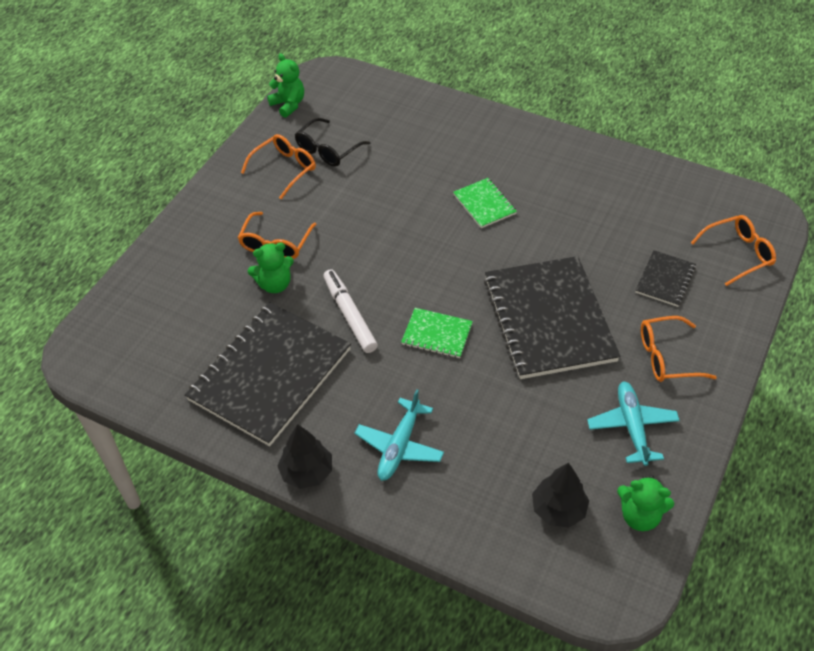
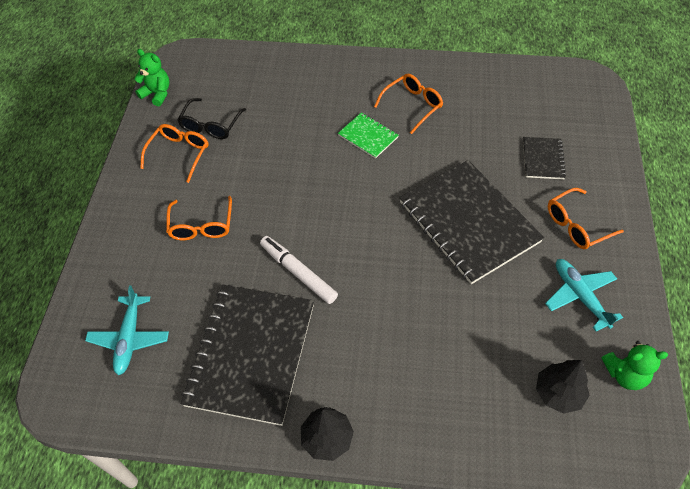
camera: 20 degrees left, 5 degrees up
green teddy bear [248,242,294,293] -> none
turquoise plane [355,389,444,481] -> turquoise plane moved to [85,285,169,375]
green notebook [401,308,473,358] -> none
orange glasses [691,215,776,286] -> orange glasses moved to [374,74,443,134]

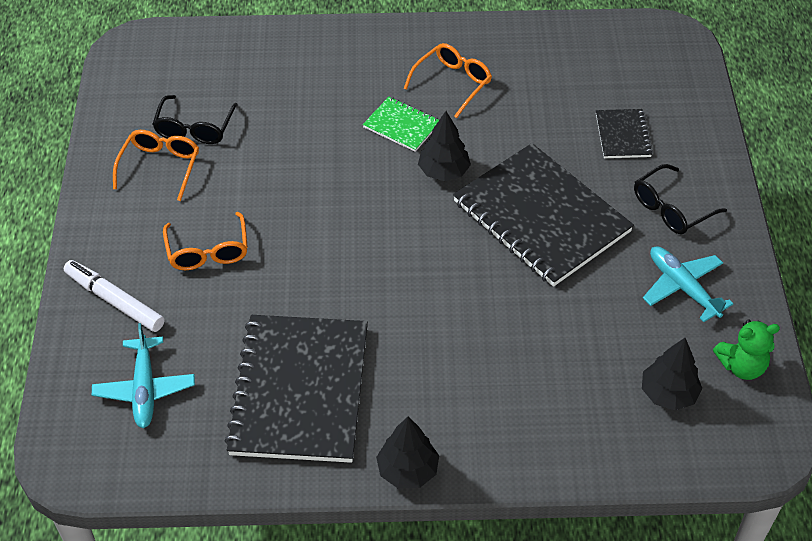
camera: 10 degrees left, 5 degrees down
green teddy bear [134,49,170,106] -> none
white marker [260,236,338,304] -> white marker moved to [64,260,164,332]
orange glasses [548,188,624,249] -> black glasses [634,164,727,234]
none -> black tree [418,111,471,181]

